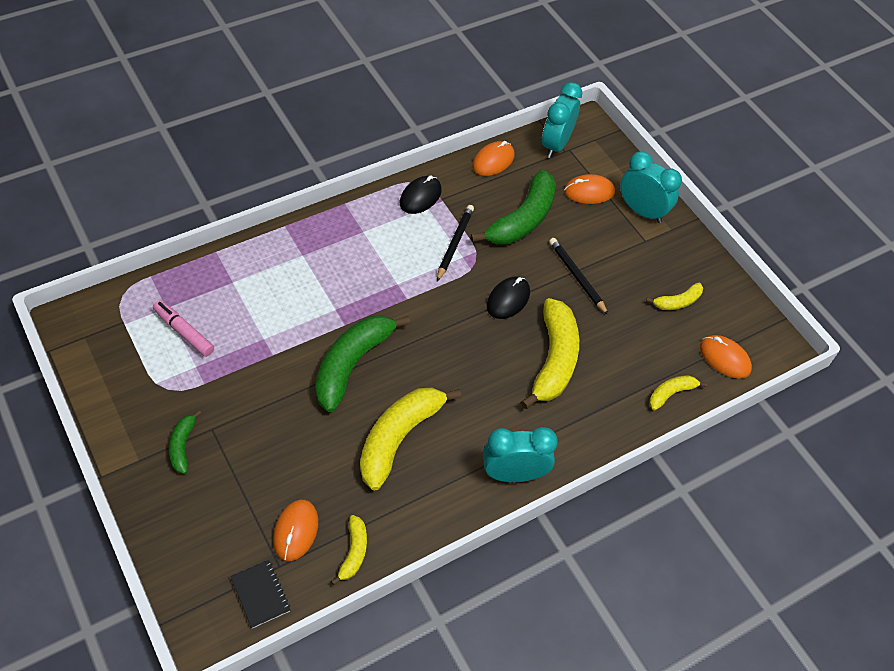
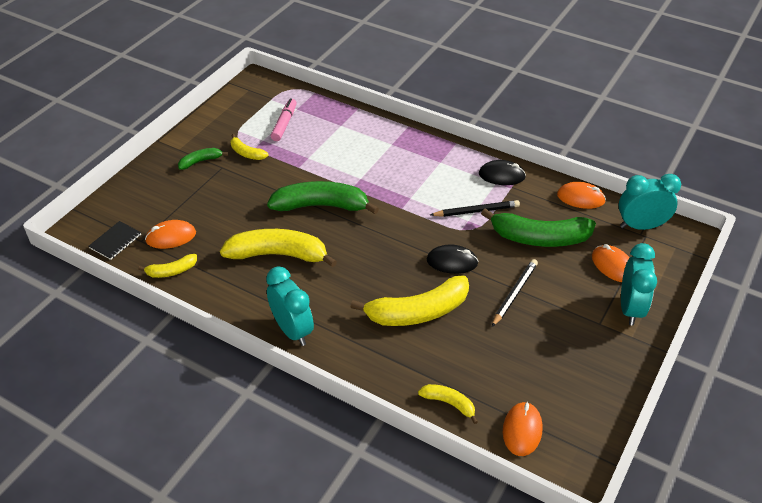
camera: 65 degrees right, 10 degrees down
yellow banana [646,283,703,310] -> yellow banana moved to [231,134,269,160]

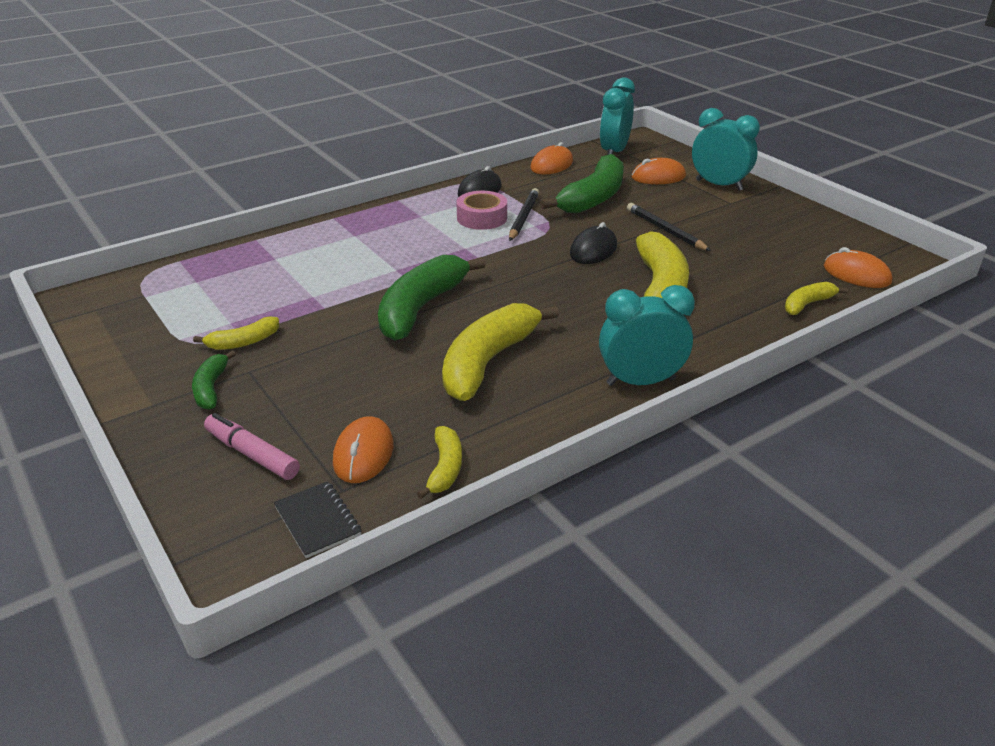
camera: 65 degrees left, 10 degrees down
pink marker [271,98,297,141] -> pink marker moved to [204,413,300,480]
none -> pink tape [456,191,507,230]

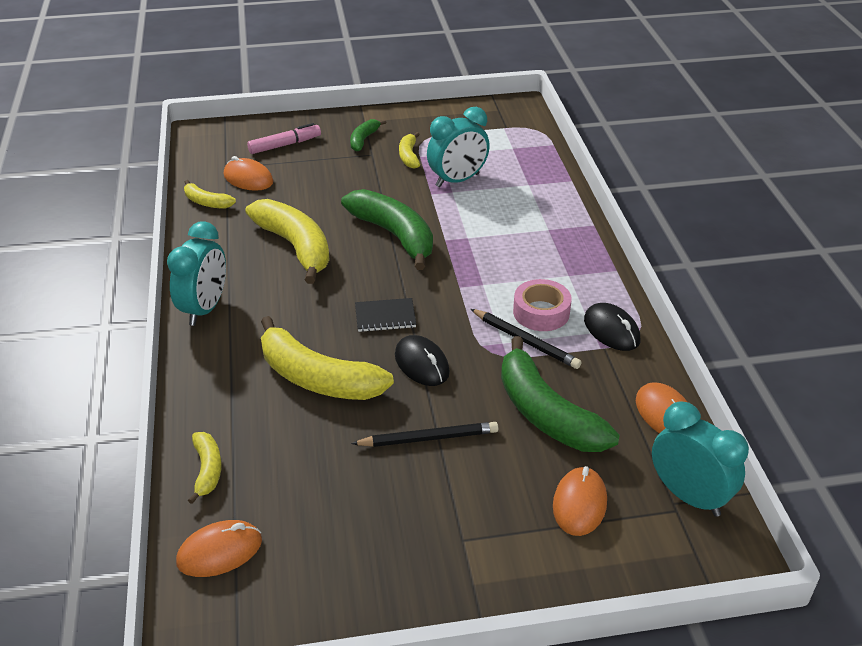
camera: 115 degrees right, 5 degrees up
green banana [192,350,236,410] -> green banana turned 90 degrees counterclockwise [350,119,387,151]
black notebook [274,481,361,558] -> black notebook moved to [355,298,416,332]
turquoise clock [692,108,760,191] -> turquoise clock moved to [427,107,490,187]

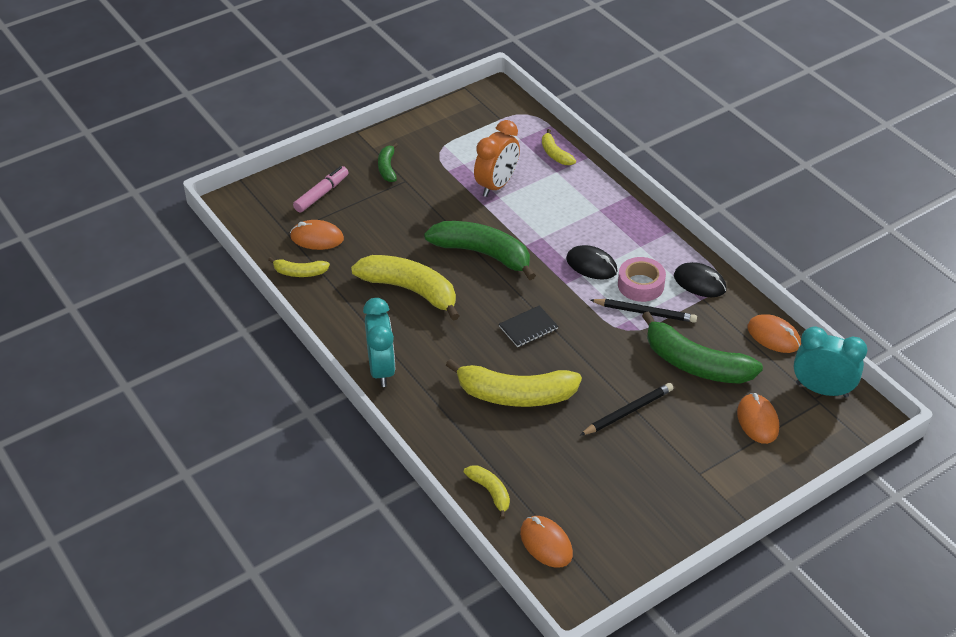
camera: 25 degrees left, 5 degrees up
orange mouse [176,520,262,577] -> orange mouse turned 75 degrees counterclockwise [520,516,573,568]
black mouse [395,335,450,386] -> black mouse moved to [566,245,618,280]
yellow banana [399,132,420,169] -> yellow banana moved to [542,129,576,165]
turquoise clock [427,107,490,187] -> orange clock [474,120,520,197]

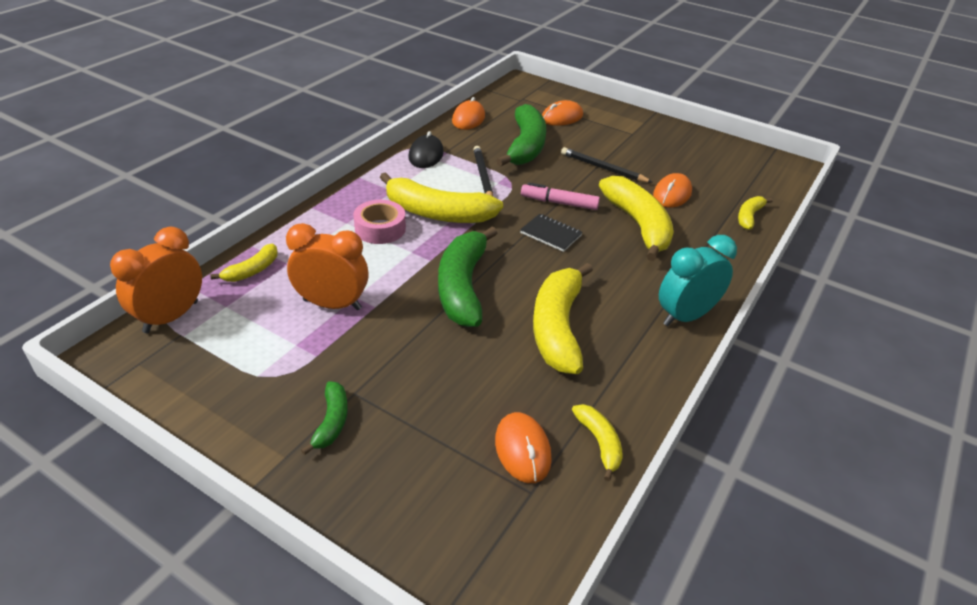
camera: 115 degrees left, 5 degrees down
pink marker [293,166,349,213] -> pink marker moved to [521,182,600,210]
green banana [378,142,398,182] -> green banana turned 60 degrees counterclockwise [301,381,348,455]
orange mouse [520,516,573,568] -> orange mouse moved to [653,173,692,208]
black mouse [566,245,618,280] -> yellow banana [380,172,503,223]
pink tape [618,257,666,302] -> pink tape moved to [353,200,406,244]
turquoise clock [794,326,867,398] -> none
none -> orange clock [110,227,202,333]

